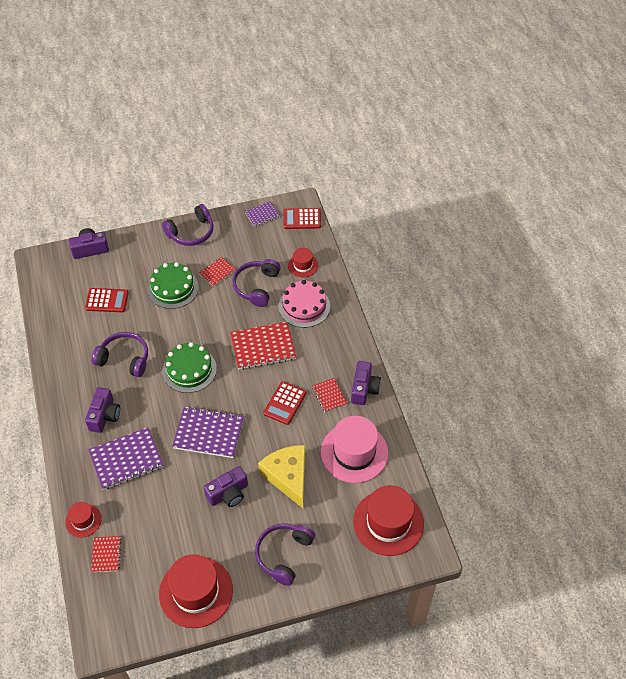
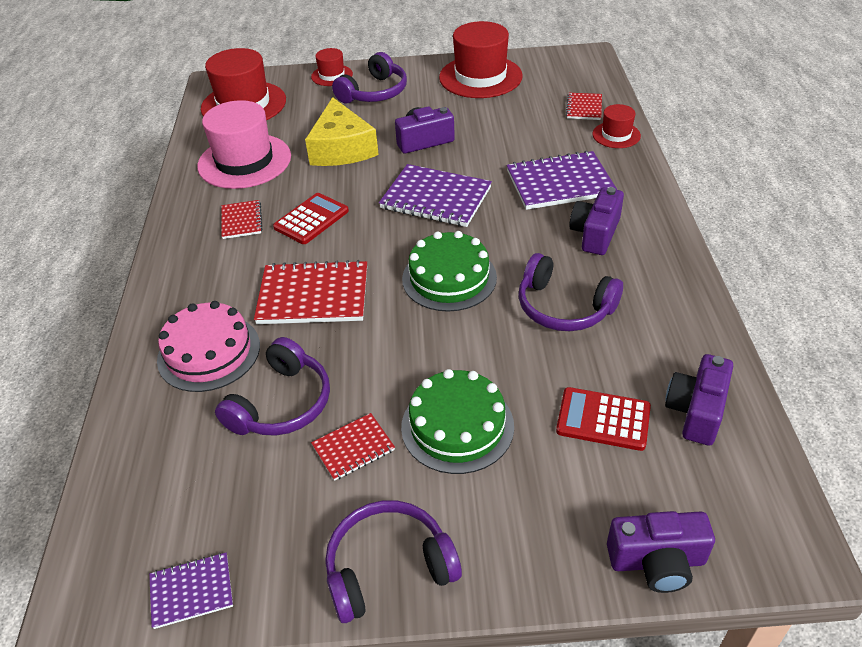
camera: 165 degrees left, 10 degrees down
red calculator [283,208,321,229] -> none
red hat [288,248,318,277] -> red hat moved to [311,48,353,86]
purple camera [351,361,381,405] -> purple camera moved to [665,354,733,446]

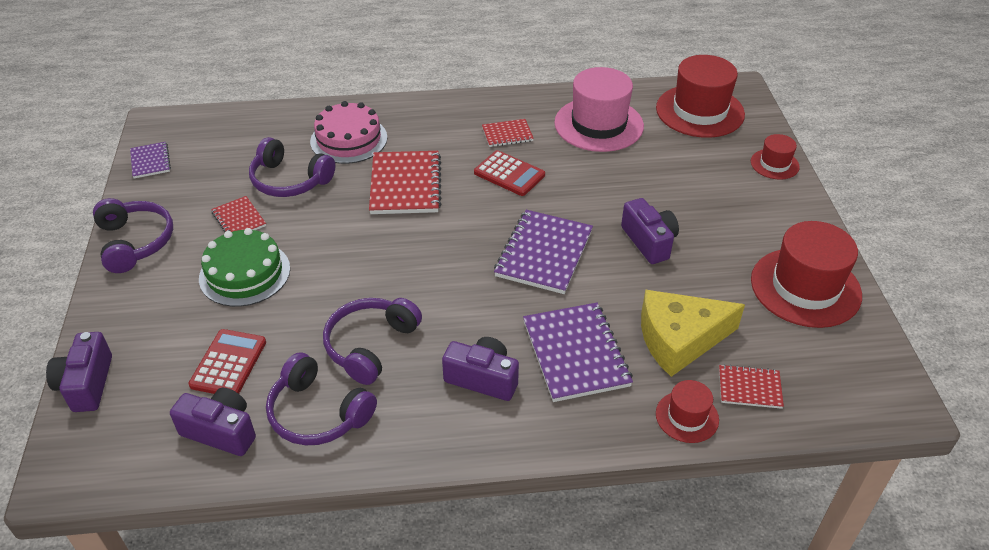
camera: 85 degrees right, 0 degrees up
yellow cheese [305,97,379,166] -> yellow cheese moved to [641,290,745,377]
purple headphones [332,52,407,104] -> purple headphones moved to [266,352,377,445]
green cake [402,231,497,312] -> none

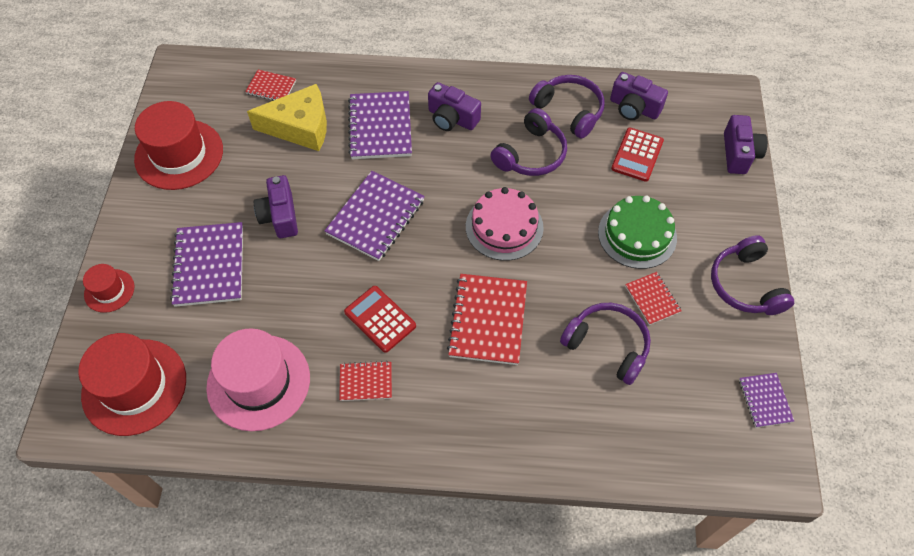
camera: 170 degrees left, 15 degrees up
pink cake [310,101,388,164] -> pink cake moved to [466,187,543,261]
red hat [656,380,719,443] -> none
none -> purple notebook [170,222,243,307]

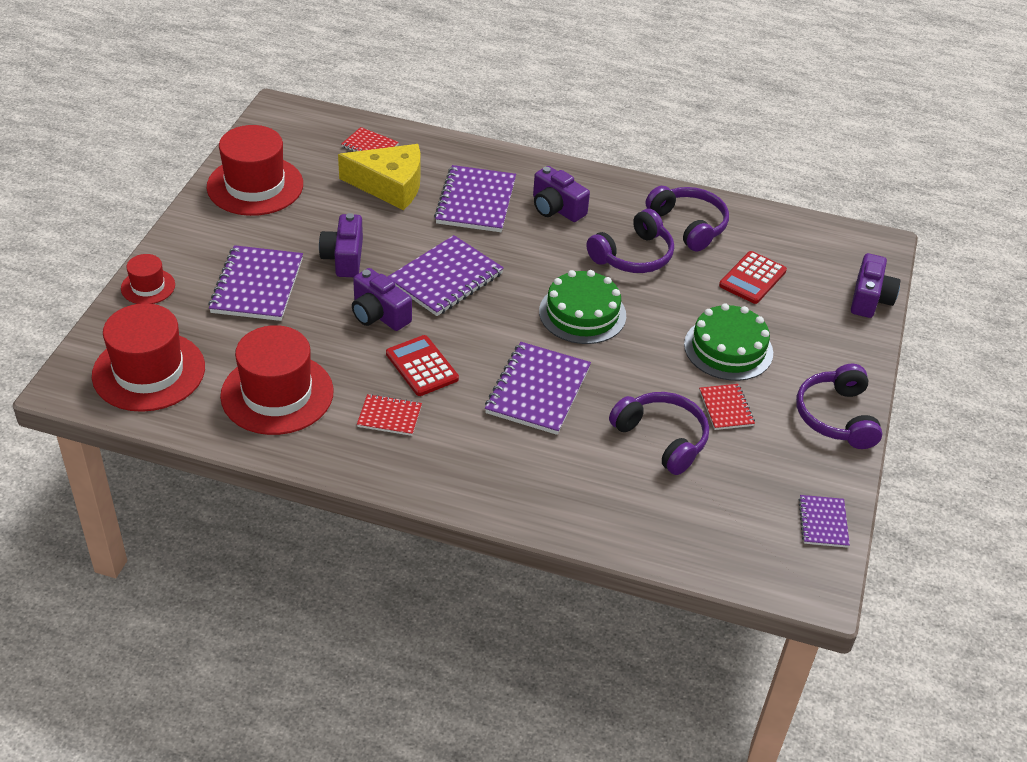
camera: 10 degrees right, 15 degrees down
pink hat [206,328,310,431] -> red hat [220,325,334,435]
red notebook [447,274,527,365] -> purple notebook [485,342,591,435]
pink cake [466,187,543,261] -> green cake [539,270,626,344]
purple camera [610,72,668,120] -> purple camera moved to [352,268,412,331]

